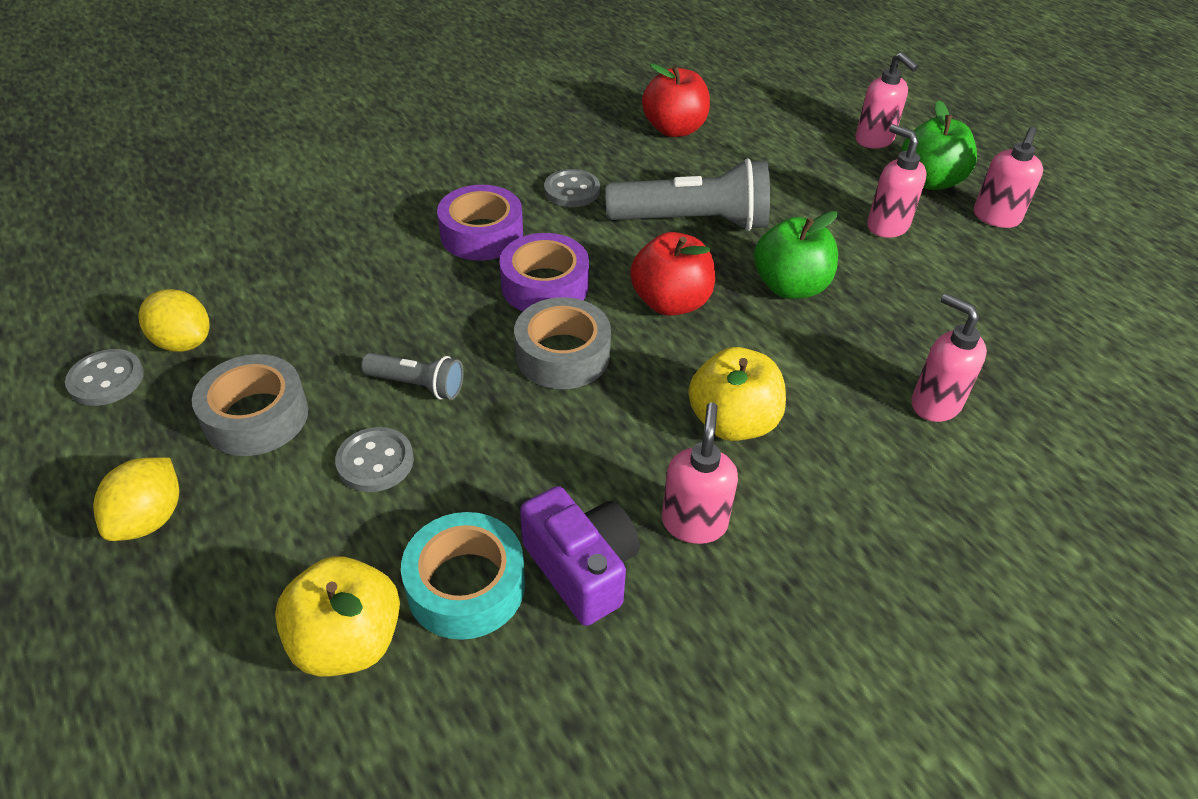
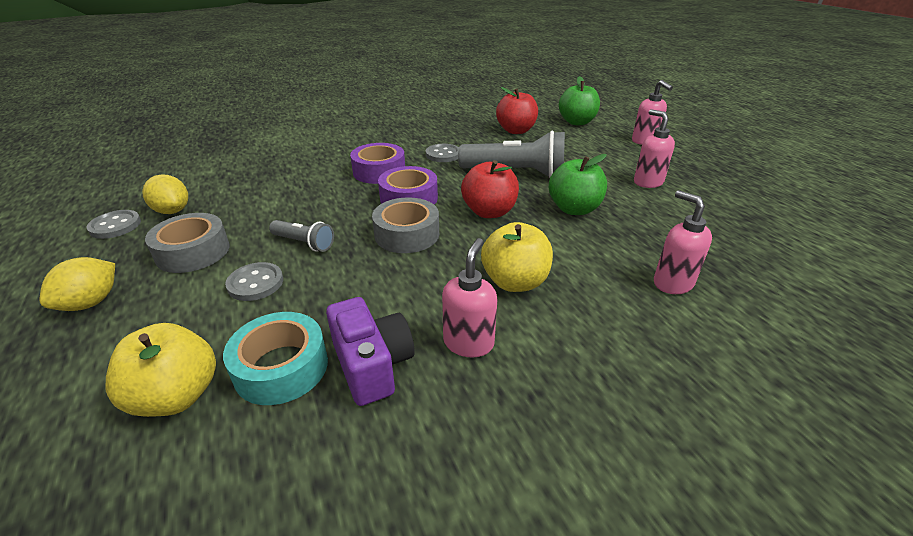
camera: 10 degrees right, 10 degrees down
green apple [901,100,977,190] -> green apple moved to [559,76,600,125]
pink soap dispenser [974,127,1043,228] -> none

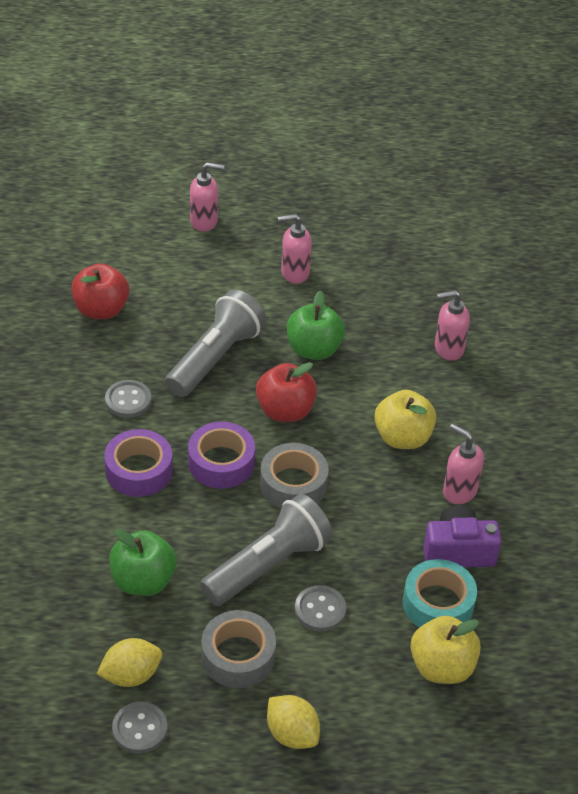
camera: 70 degrees left, 10 degrees up
grey flashlight [269,220,334,252] -> grey flashlight [200,494,333,606], size x1.94
green apple [559,76,600,125] -> green apple moved to [109,530,177,596]

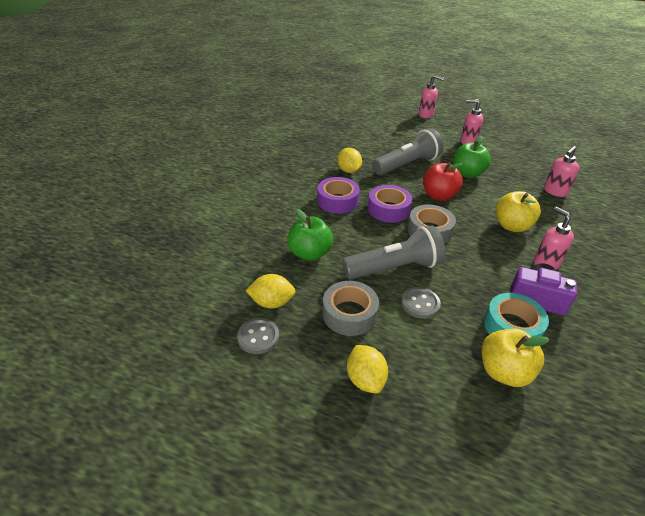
camera: 25 degrees right, 5 degrees down
red apple [71,263,129,319] -> none
grey button [105,380,152,418] -> yellow lemon [337,148,362,173]
pink soap dispenser [435,290,470,361] -> pink soap dispenser turned 60 degrees counterclockwise [544,146,579,197]

